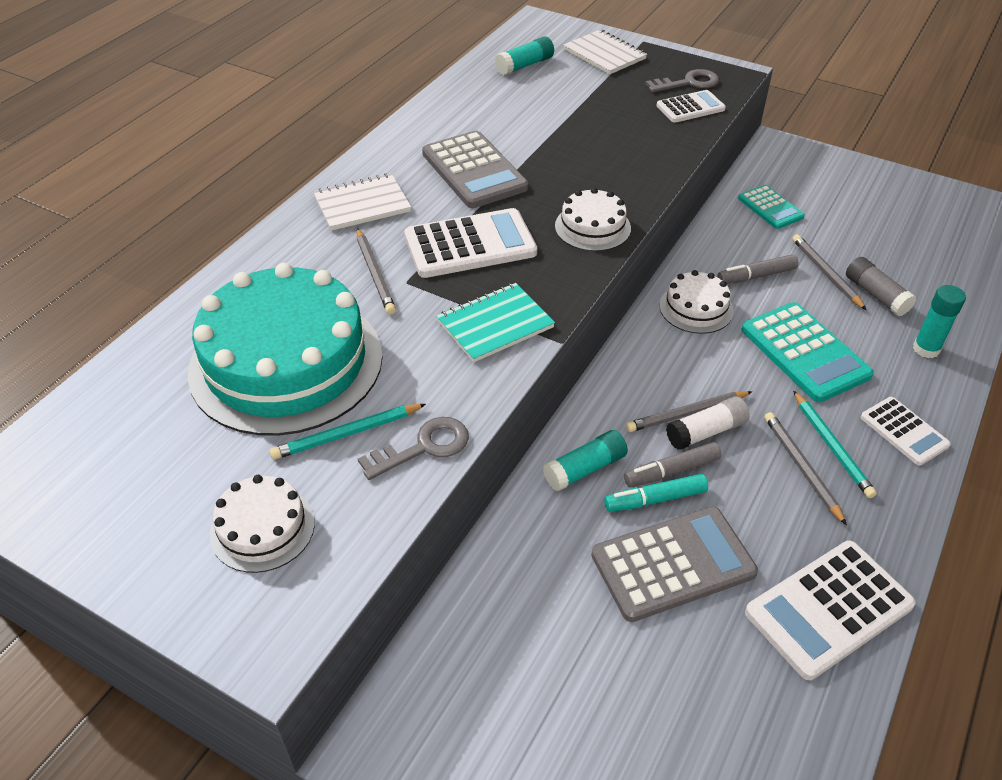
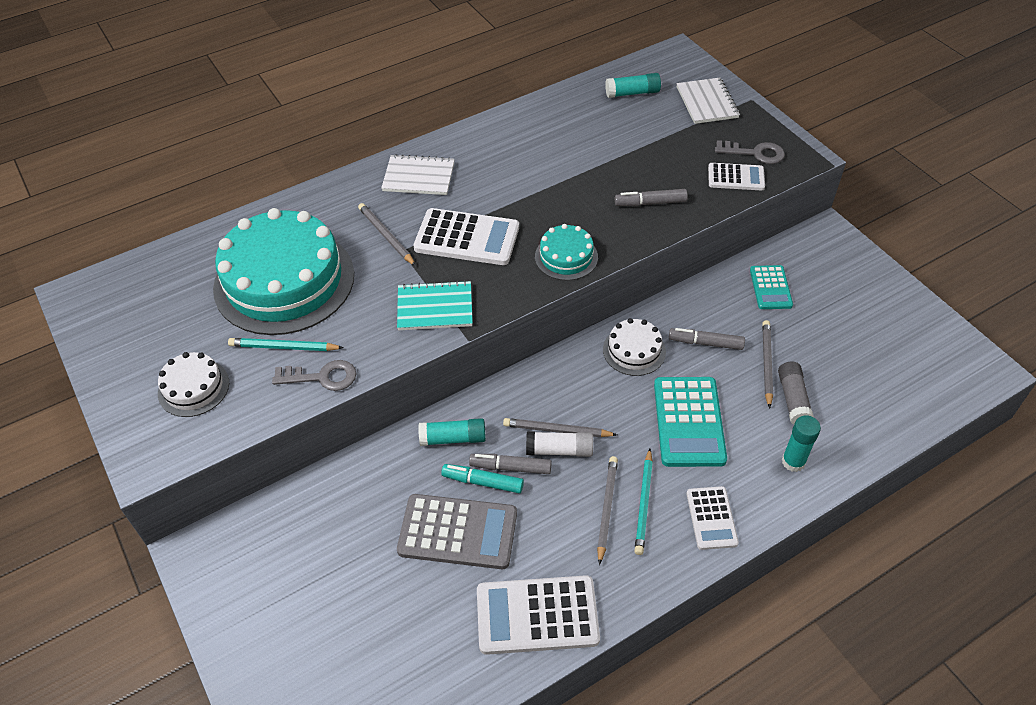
camera: 30 degrees right, 5 degrees up
grey pencil [357,228,396,314] -> grey pencil turned 135 degrees clockwise [358,203,416,266]
grey calculator [422,131,528,208] -> none
white cake [555,188,631,251] -> turquoise cake [535,224,598,280]
none -> grey marker [615,189,688,206]

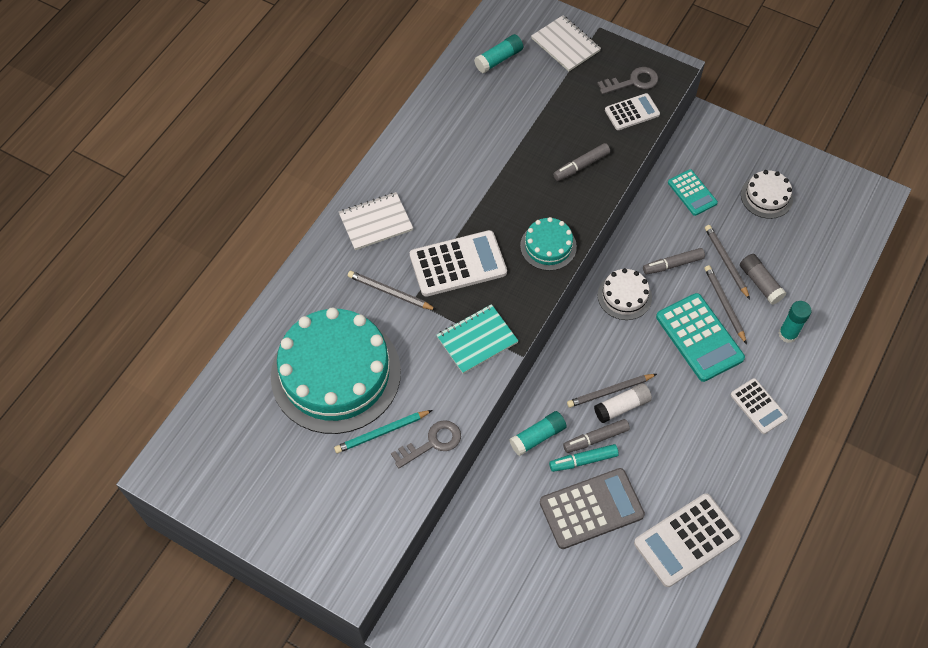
camera: 30 degrees left, 10 degrees up
white cake [158,352,229,417] -> white cake moved to [741,170,793,219]
grey pencil [597,456,618,565] -> grey pencil moved to [705,265,747,344]
turquoise pencil [634,449,653,555] -> none

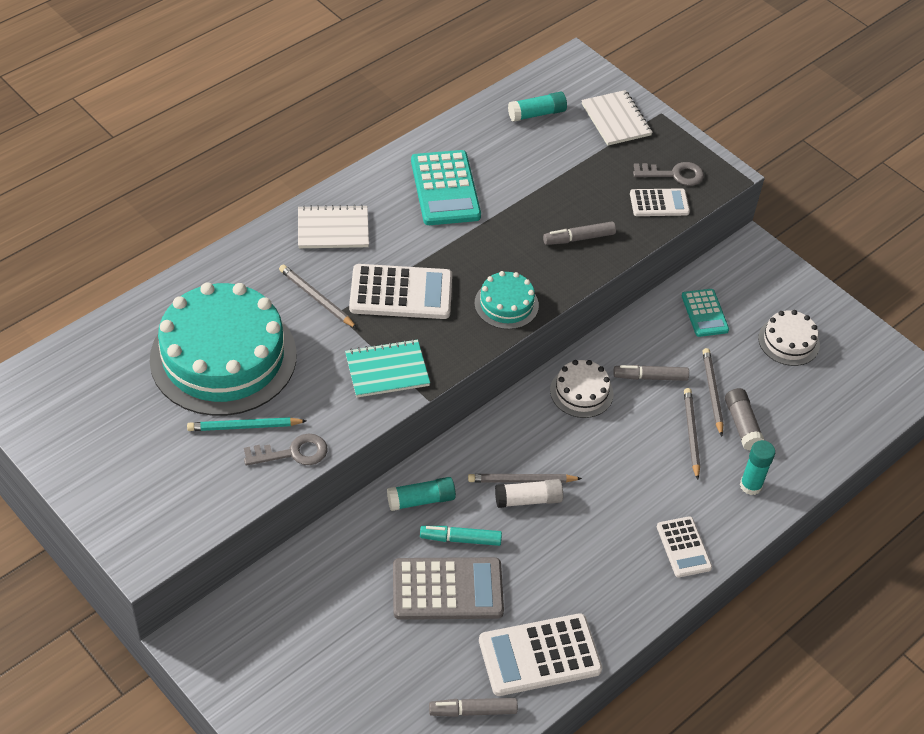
camera: 15 degrees right, 10 degrees down
grey marker [563,419,630,453] -> grey marker moved to [429,698,518,717]
turquoise calculator [656,293,745,382] -> turquoise calculator moved to [411,150,481,225]

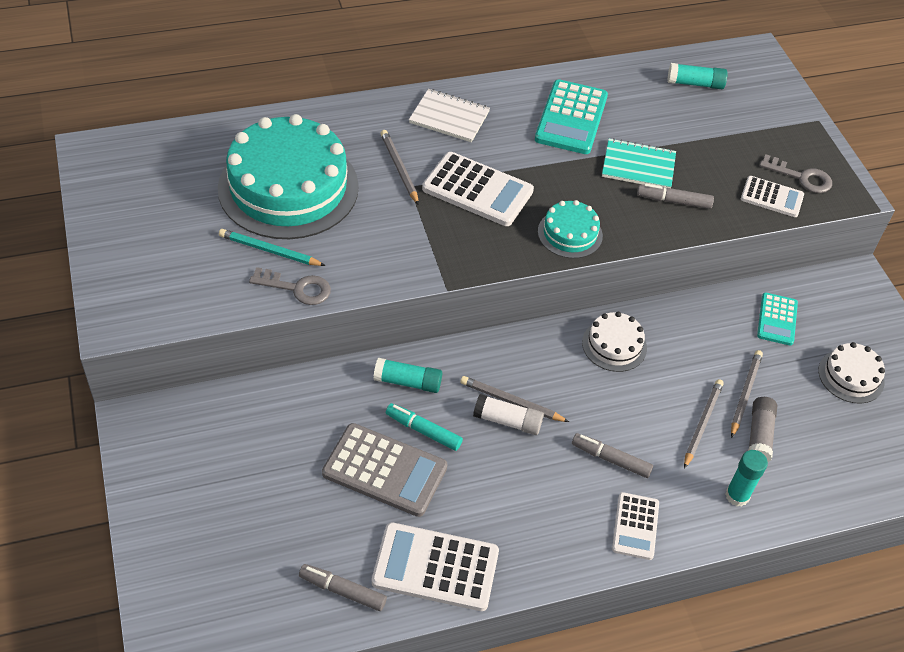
camera: 25 degrees right, 0 degrees up
turquoise notebook [345,339,430,397] -> turquoise notebook moved to [602,138,676,188]
white notebook [581,90,653,146] -> none
grey marker [613,365,689,381] -> grey marker moved to [572,433,653,478]

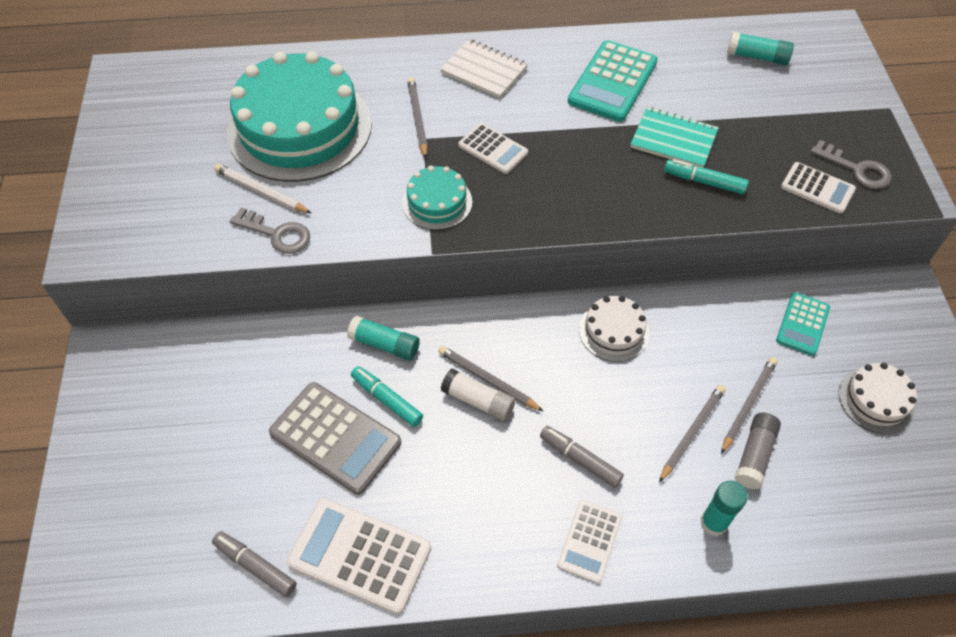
camera: 15 degrees right, 5 degrees up
turquoise pencil [219,229,326,266] -> white pencil [214,164,311,213]
white calculator [422,152,534,226] -> white calculator [458,123,528,174], size x0.60
turquoise cake [538,200,603,258] -> turquoise cake moved to [402,166,472,230]
grey marker [637,183,714,209] -> turquoise marker [664,159,749,194]

